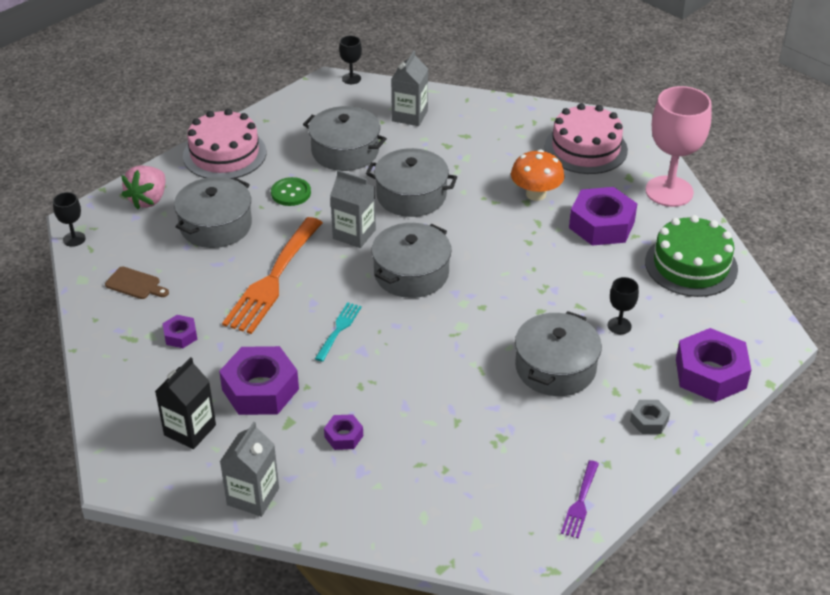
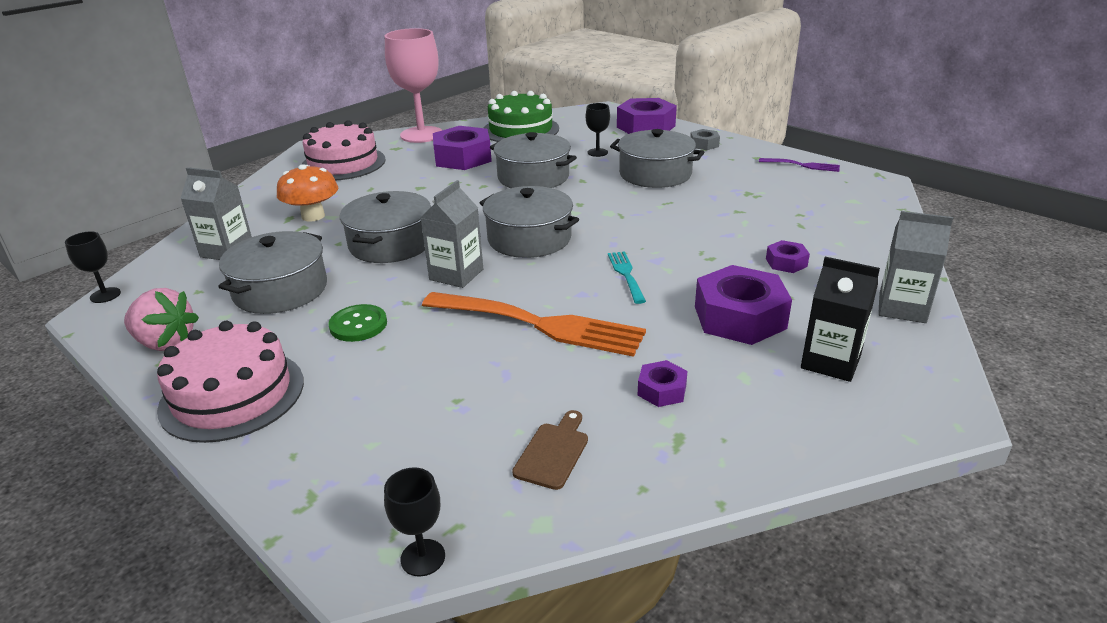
camera: 90 degrees left, 10 degrees down
pink strawberry [121,165,165,209] -> pink strawberry moved to [124,288,199,351]
grey pot [174,177,252,248] -> grey pot moved to [490,132,577,188]
turquoise fork [315,302,362,362] -> turquoise fork turned 60 degrees clockwise [608,251,646,304]
orange mushroom [511,150,565,201] -> orange mushroom moved to [277,164,338,222]

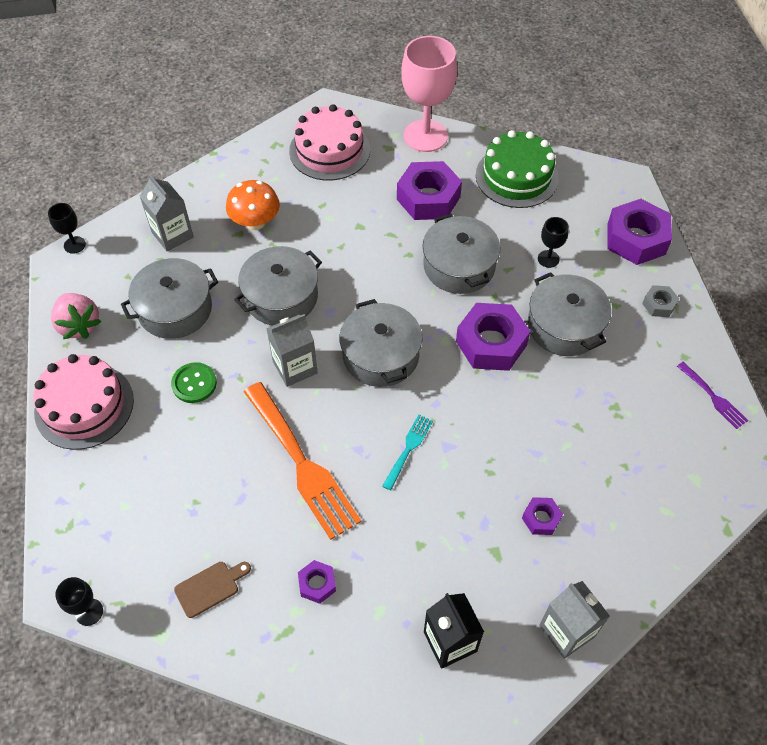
camera: 35 degrees right, 25 degrees up
purple nut [695,265,792,345] -> purple nut moved to [456,303,530,371]

